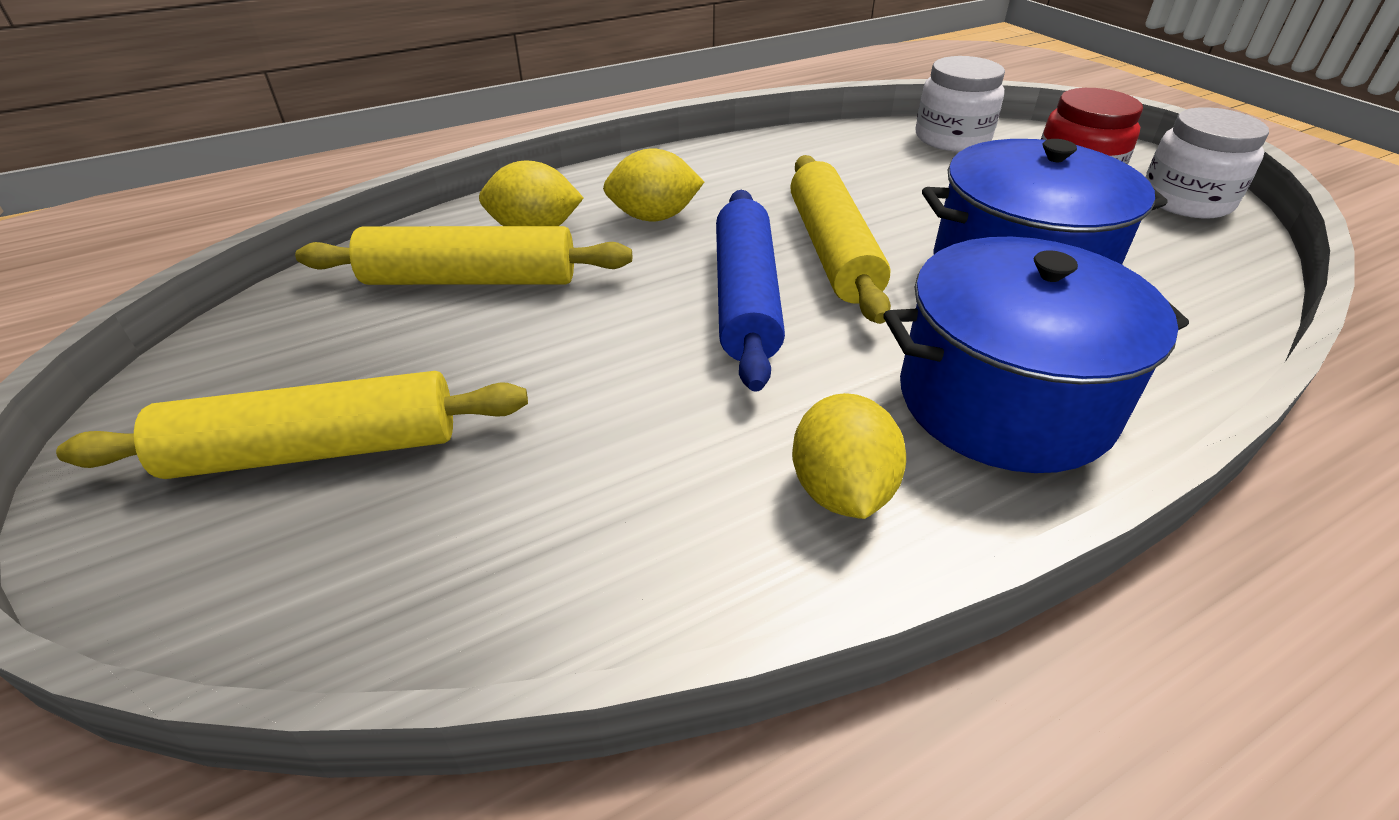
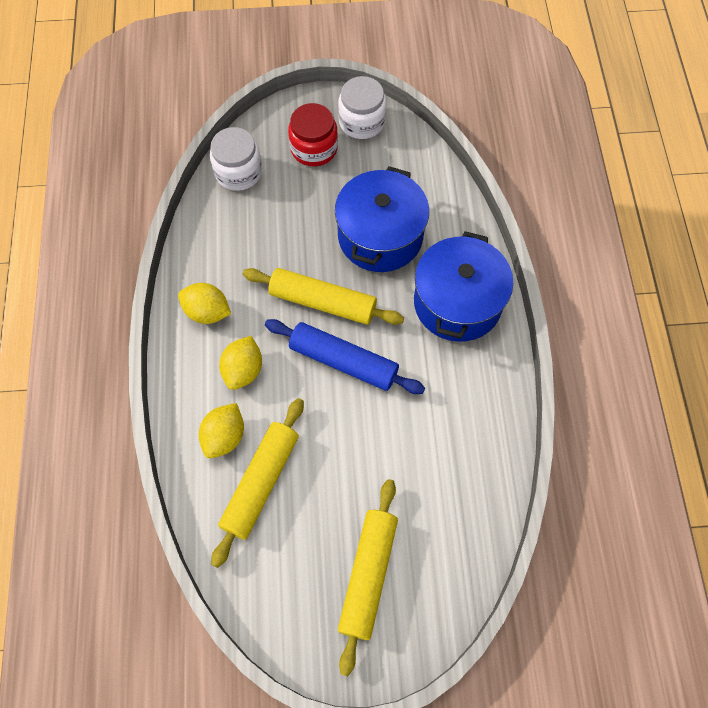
camera: 65 degrees left, 25 degrees up
yellow lemon [792,393,906,519] -> yellow lemon moved to [178,283,231,324]

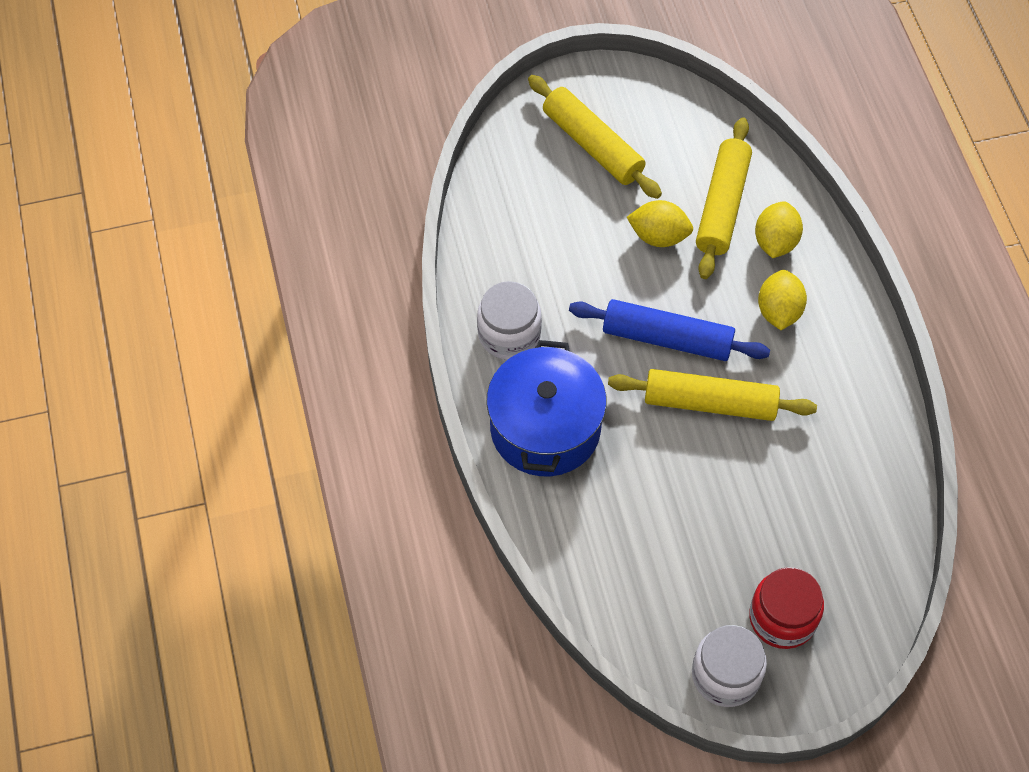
camera: 170 degrees right, 5 degrees down
yellow lemon [178,283,231,324] -> yellow lemon moved to [627,200,693,247]
white jar [210,127,262,191] -> white jar moved to [477,281,542,360]
blue pot [335,166,429,272] -> none
yellow rolling pin [338,479,398,676] -> yellow rolling pin turned 45 degrees counterclockwise [528,75,662,199]

